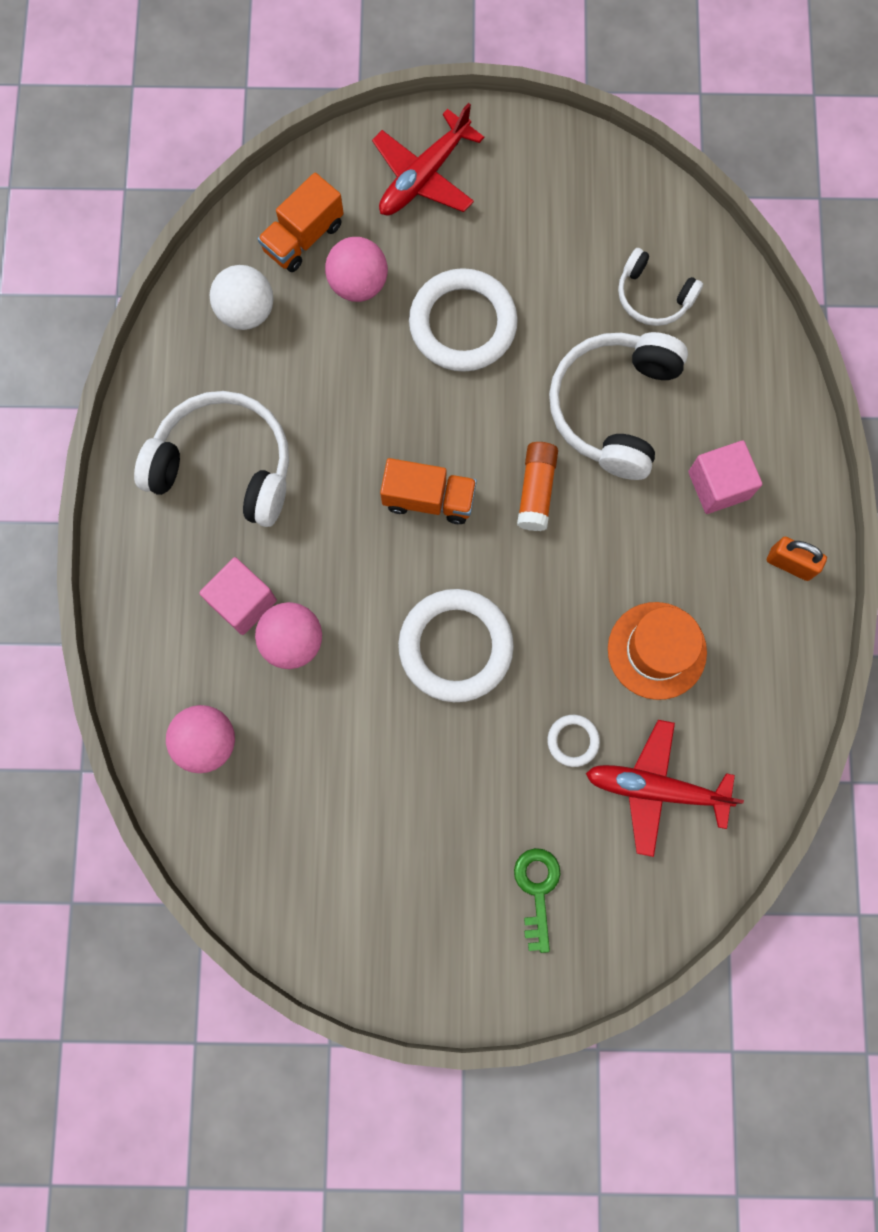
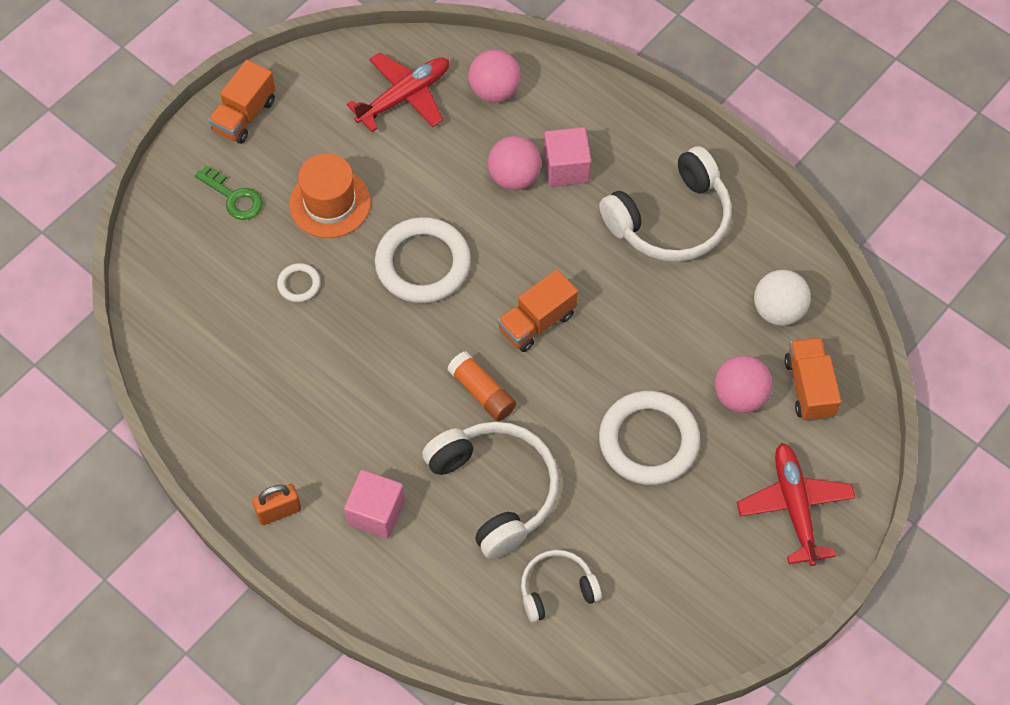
camera: 130 degrees right, 15 degrees down
red plane [586,720,744,857] -> red plane moved to [347,52,449,132]
orange hat [608,602,707,700] -> orange hat moved to [289,153,371,238]
none -> orange truck [208,60,276,144]

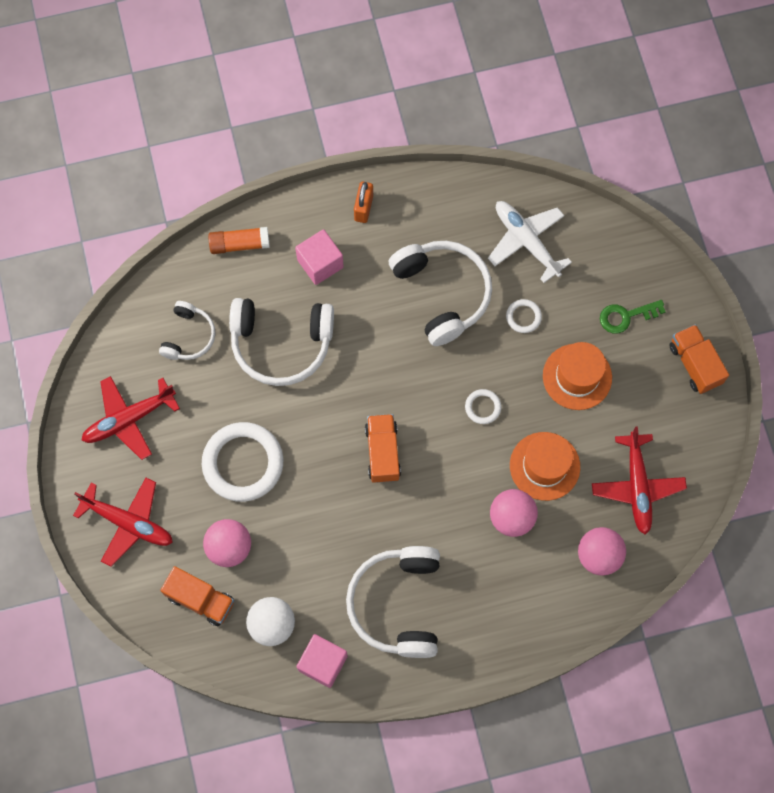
camera: 125 degrees right, 10 degrees up
white ring [375,217,471,303] -> white ring [465,389,501,424], size x0.45
orange glue stick [447,351,516,421] -> orange glue stick moved to [208,227,270,254]
pink cube [544,127,591,187] -> pink cube moved to [296,634,348,688]
none -> red plane [81,376,180,460]
none -> white headphones [389,241,492,346]
none -> white plane [488,201,572,283]
none -> orange hat [510,432,580,501]

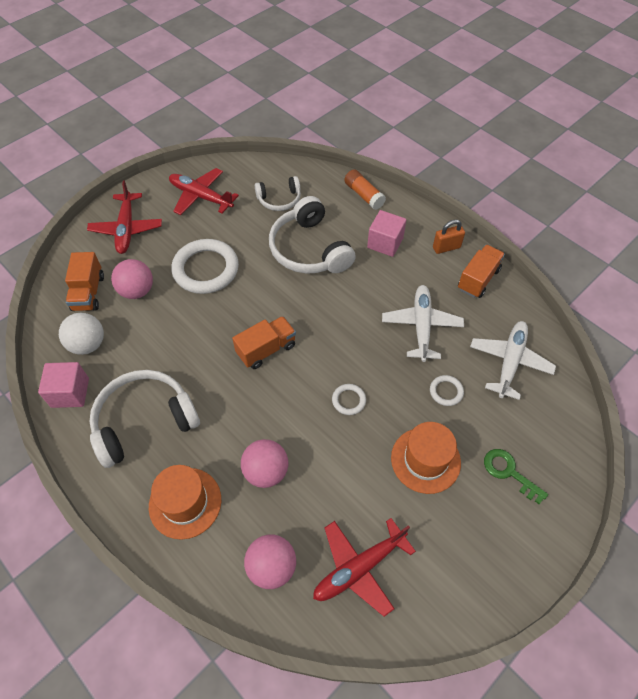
camera: 60 degrees right, 15 degrees down
white headphones [389,241,492,346] -> white plane [382,285,464,362]
orange hat [510,432,580,501] -> orange hat moved to [149,465,221,540]
orange truck [669,324,729,394] -> orange truck moved to [458,245,505,298]

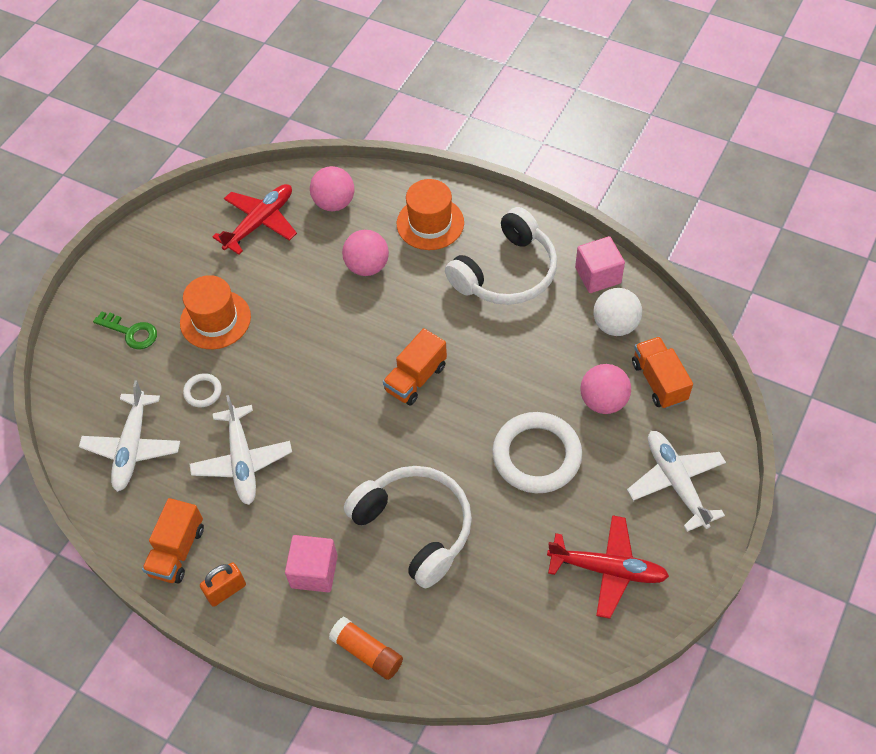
camera: 165 degrees right, 0 degrees up
red plane [87,181,162,254] -> white plane [627,431,726,532]
white headphones [255,176,301,211] -> none
white ring [332,384,366,415] -> none

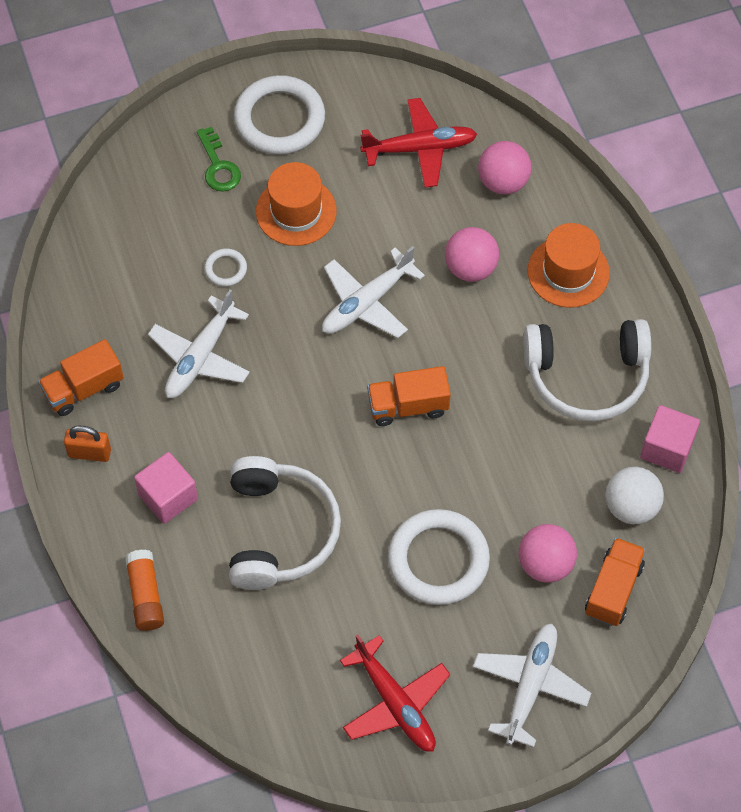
camera: 40 degrees right, 5 degrees up
white plane [79,380,180,492] -> white plane moved to [322,246,425,338]
none -> white ring [234,75,325,154]

